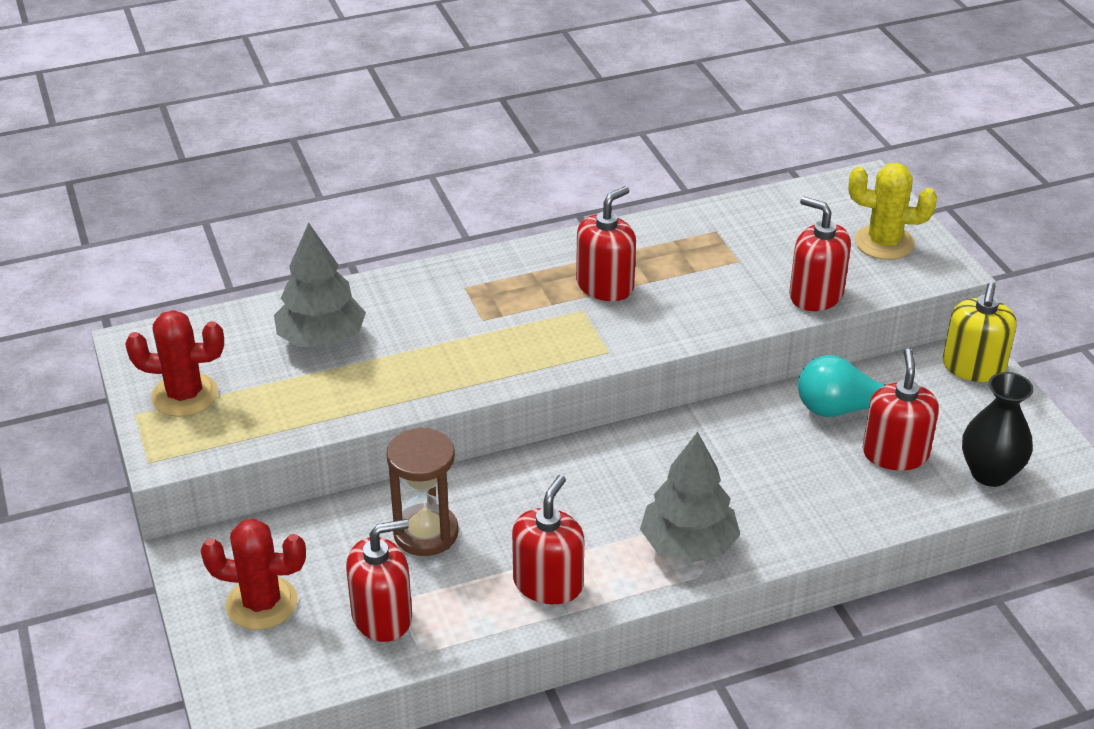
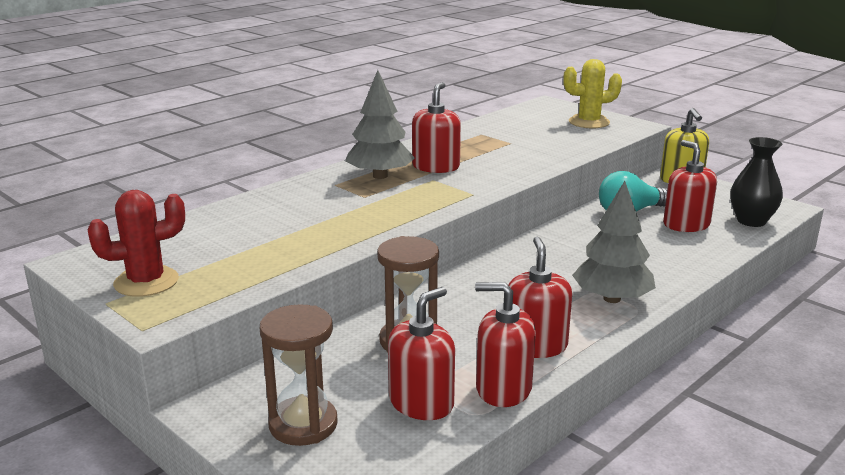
camera: 25 degrees left, 15 degrees down
red cactus [200,519,306,630] -> brown hourglass [260,304,338,446]
grey tree [274,223,366,347] -> grey tree moved to [345,70,415,179]
red soap dispenser [789,197,851,311] -> red soap dispenser moved to [475,282,536,407]

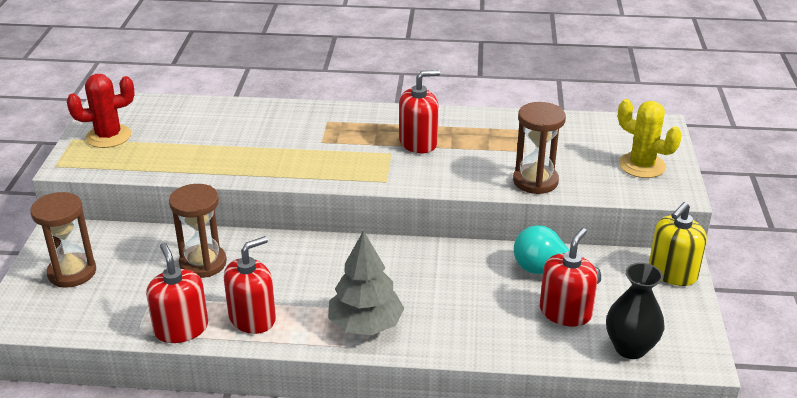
camera: 50 degrees right, 10 degrees up
red cactus [87,190,185,297] -> red cactus turned 45 degrees counterclockwise [67,74,135,148]
grey tree [345,70,415,179] -> none
red soap dispenser [388,287,455,420] -> none
none -> brown hourglass [513,102,566,194]

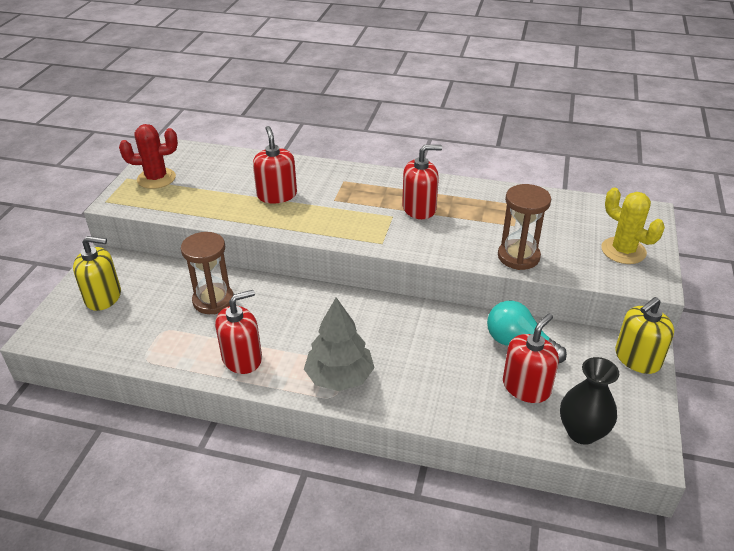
camera: 10 degrees right, 5 degrees up
brown hourglass [30,192,96,288] -> yellow soap dispenser [73,236,121,311]
red soap dispenser [146,243,208,343] -> red soap dispenser moved to [253,126,297,203]

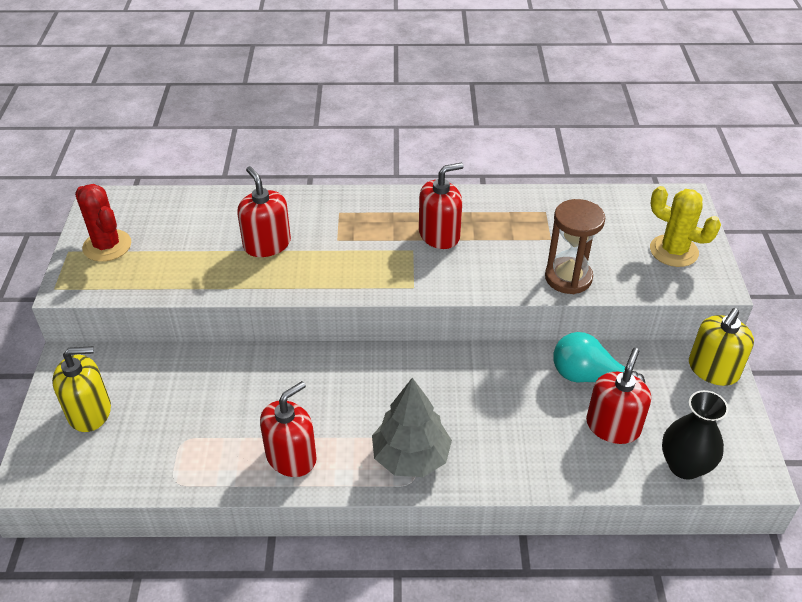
camera: 15 degrees left, 5 degrees up
red cactus [119,124,178,189] -> red cactus turned 75 degrees clockwise [75,184,131,262]
brown hourglass [181,232,234,314] -> none

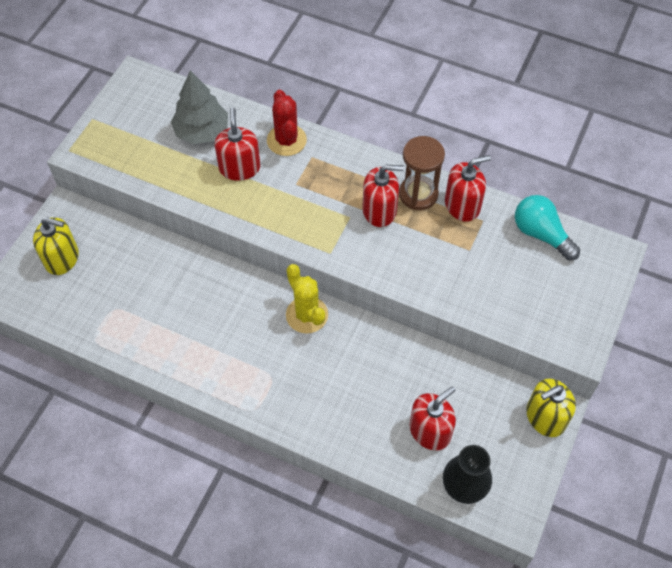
camera: 25 degrees right, 15 degrees up
red cactus [75,184,131,262] -> red cactus moved to [267,90,307,156]
red soap dispenser [260,381,317,477] -> red soap dispenser moved to [445,155,491,222]
grey tree [372,378,452,477] -> grey tree moved to [171,70,228,144]
brown hourglass [545,199,605,294] -> brown hourglass moved to [399,136,445,210]
turquoise light bulb [553,332,645,383] -> turquoise light bulb moved to [515,195,580,261]
yellow cactus [650,186,721,267] -> yellow cactus moved to [286,264,328,334]

